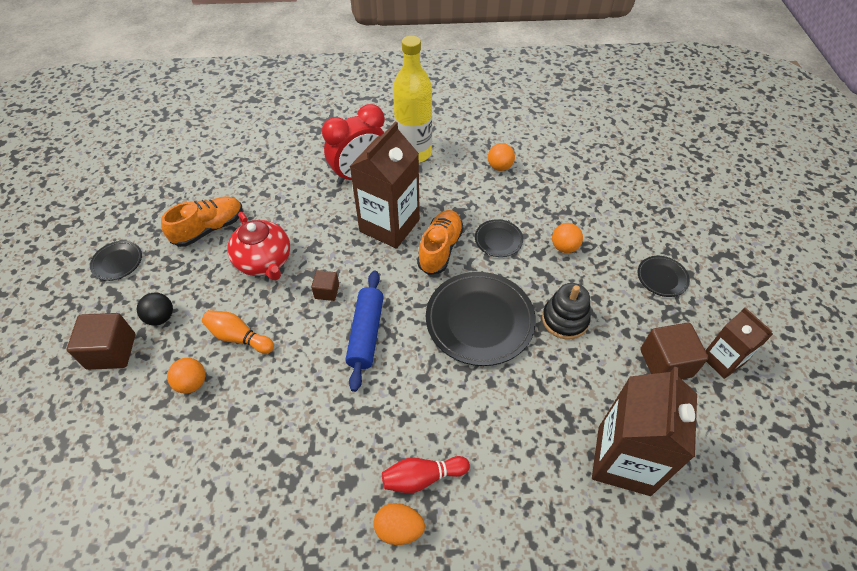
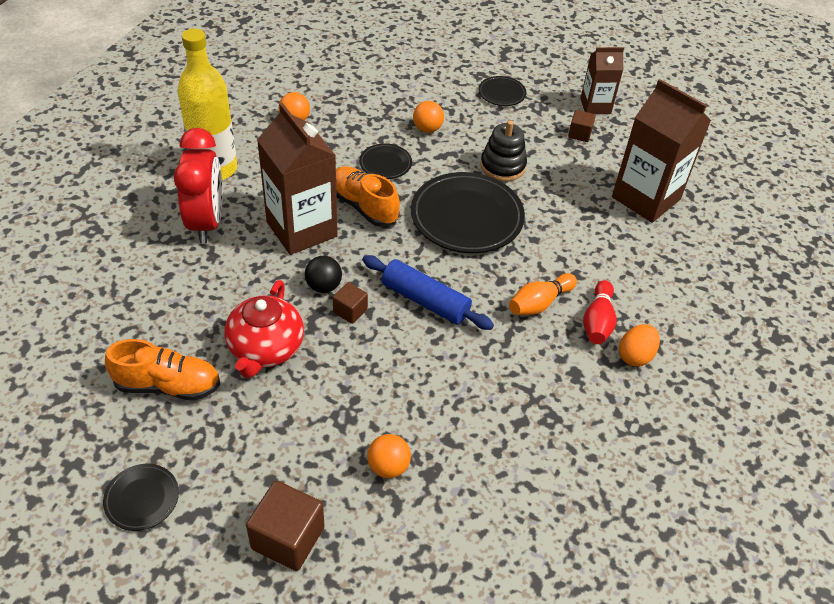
camera: 65 degrees left, 5 degrees down
black ball [137,293,173,326] -> black ball moved to [305,256,342,293]
orange shoe [161,196,243,247] -> orange shoe turned 105 degrees clockwise [105,339,220,401]
orange bowling pin [202,310,274,354] -> orange bowling pin moved to [509,273,577,315]
red teapot [227,212,290,280] -> red teapot turned 105 degrees clockwise [225,280,304,379]
brown cube [640,323,709,379] -> brown cube [568,110,596,142], size x0.56

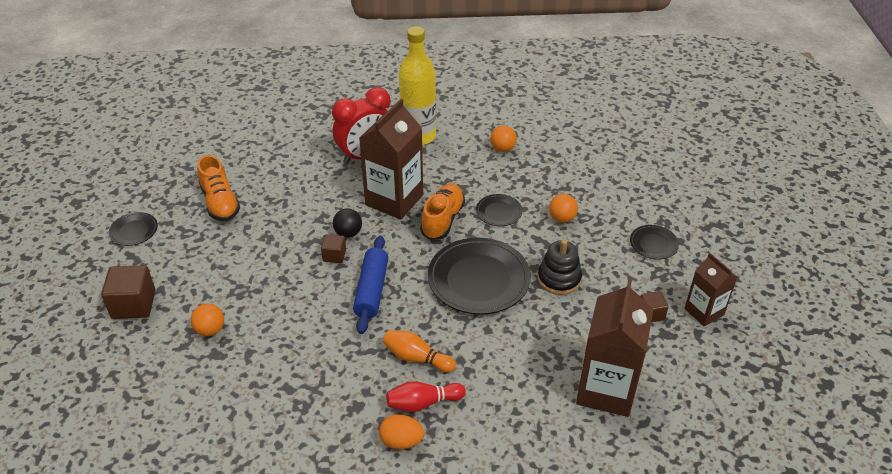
camera: 65 degrees right, 5 degrees down
red teapot [225,280,304,379] -> none

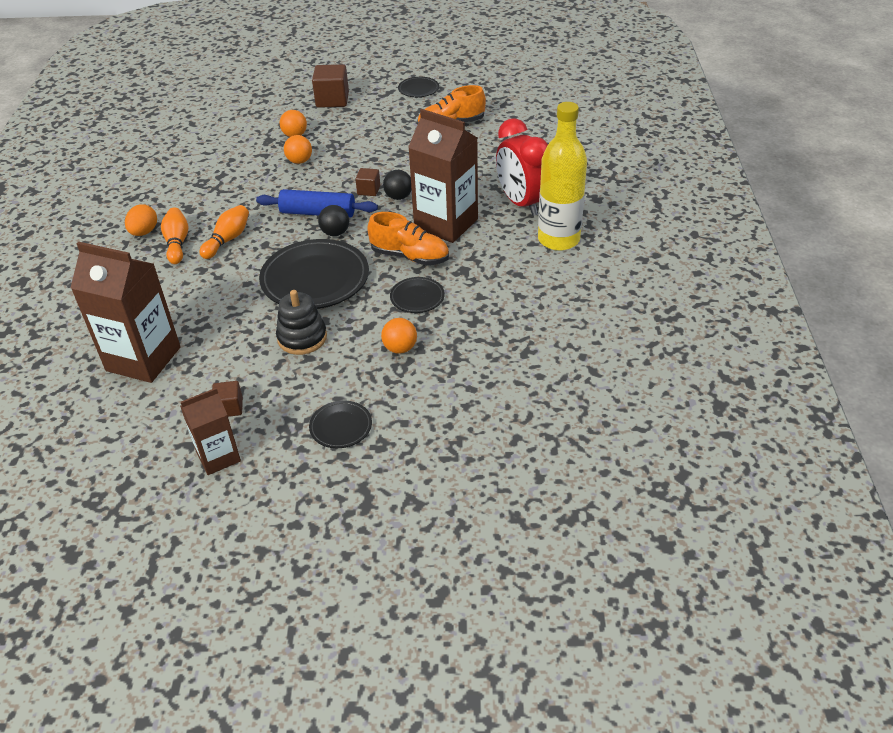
camera: 95 degrees right, 0 degrees up
red bowling pin [386,381,466,412] -> orange bowling pin [161,208,188,264]
orange ball [490,125,517,152] -> orange ball moved to [284,135,312,164]
none -> black ball [318,205,349,236]

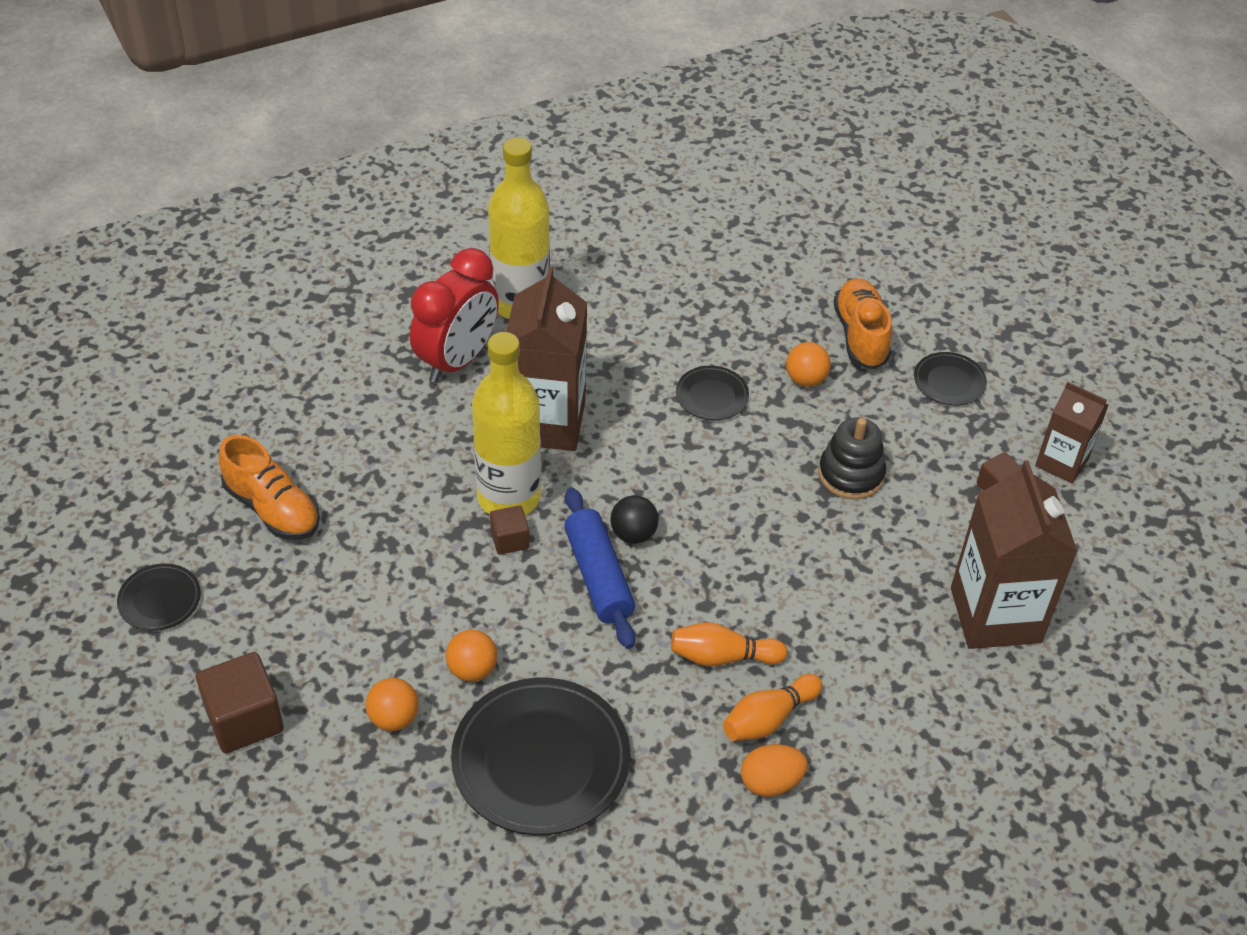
camera: 120 degrees left, 5 degrees up
black plate [259,239,369,309] -> black plate moved to [451,678,630,835]
orange shoe [367,212,449,265] -> orange shoe moved to [833,278,892,369]
black ball [383,170,412,200] -> yellow bottle [472,332,541,515]

